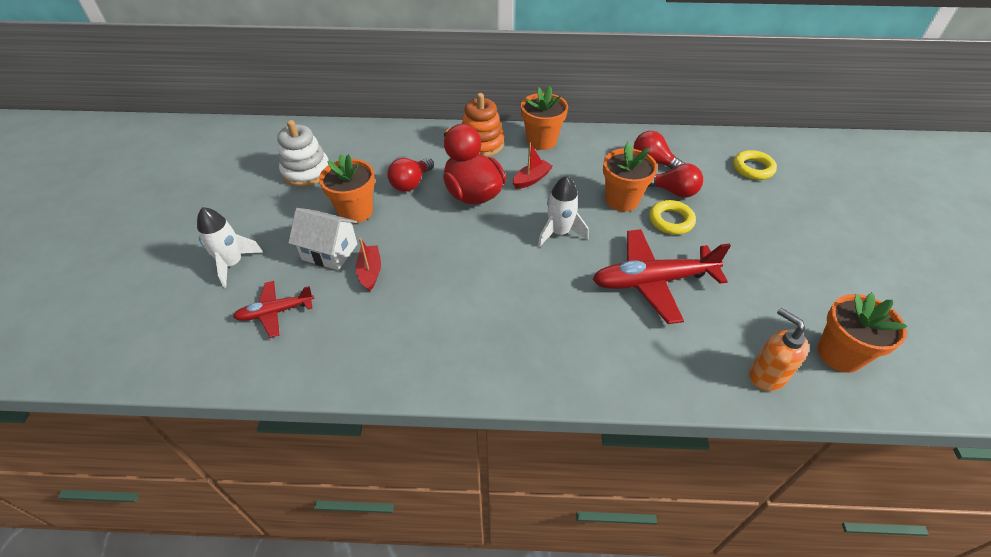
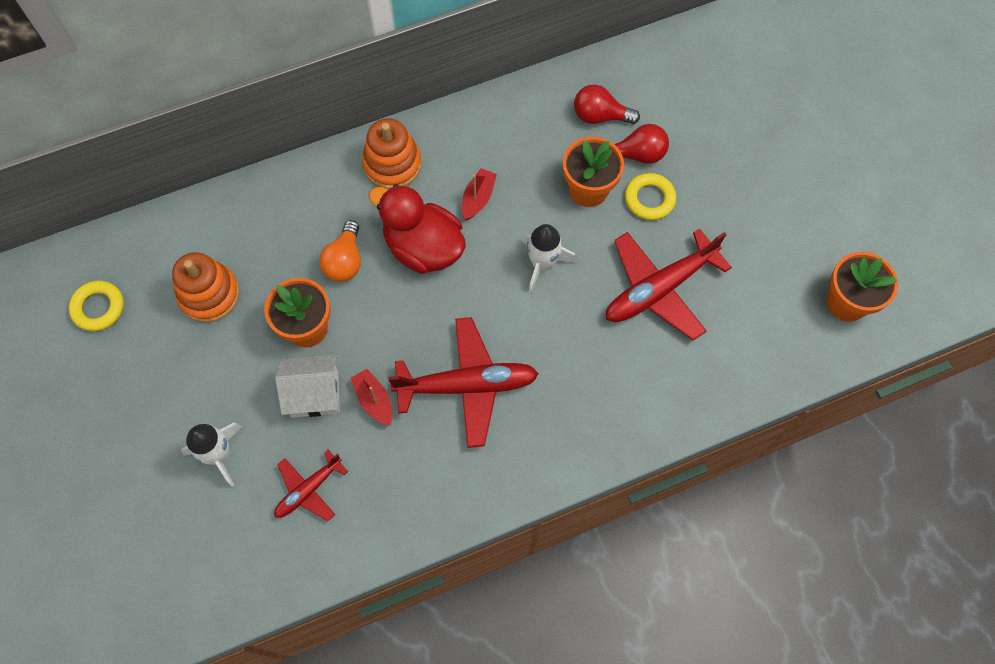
camera: 25 degrees left, 20 degrees up
white stacking toy [277,120,328,187] -> orange stacking toy [172,252,240,323]
red light bulb [387,158,434,192] -> orange light bulb [319,220,361,282]
orange flower pot [521,86,568,150] -> none
yellow ring [733,150,777,180] -> yellow ring moved to [69,280,124,331]
orange soap dispenser [749,308,809,391] -> none
none -> red plane [388,317,539,448]

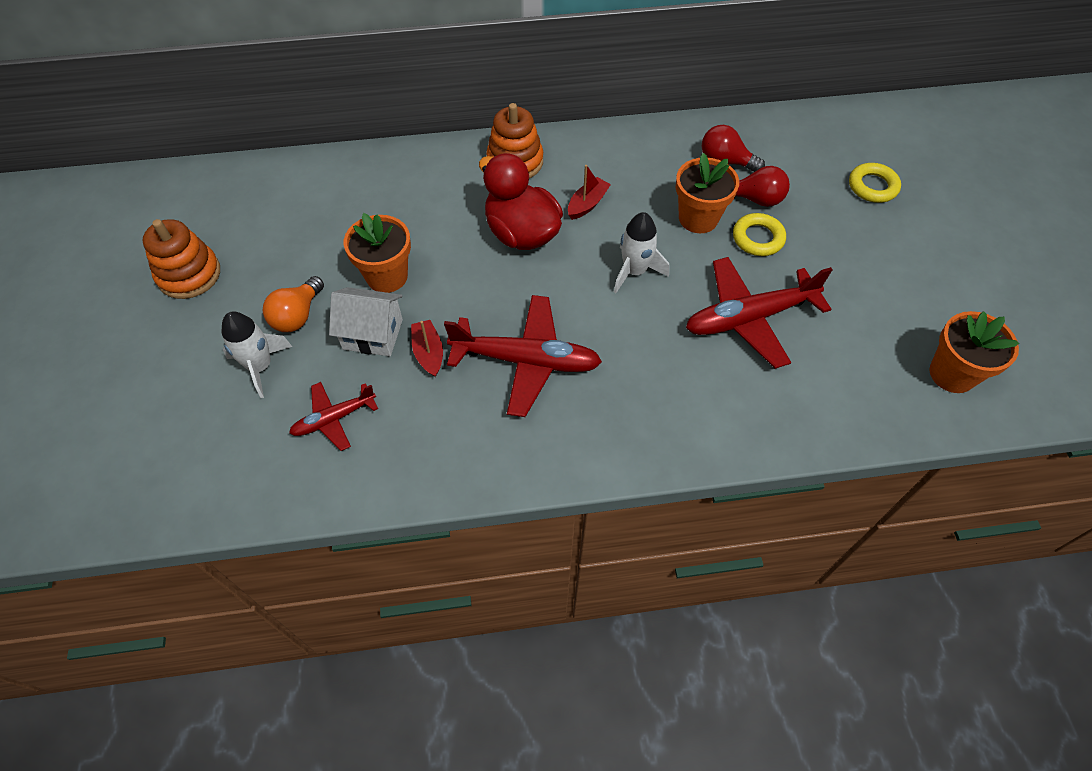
camera: 15 degrees right, 10 degrees down
yellow ring [69,280,124,331] -> yellow ring moved to [849,163,901,203]
orange stacking toy [172,252,240,323] -> orange stacking toy moved to [143,219,220,299]
orange light bulb [319,220,361,282] -> orange light bulb moved to [263,276,324,332]

